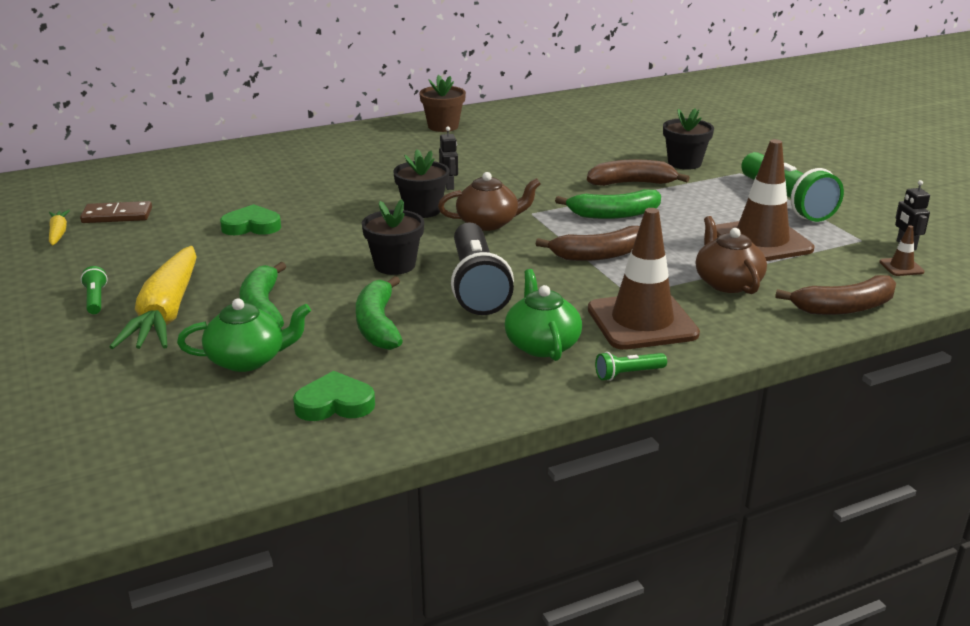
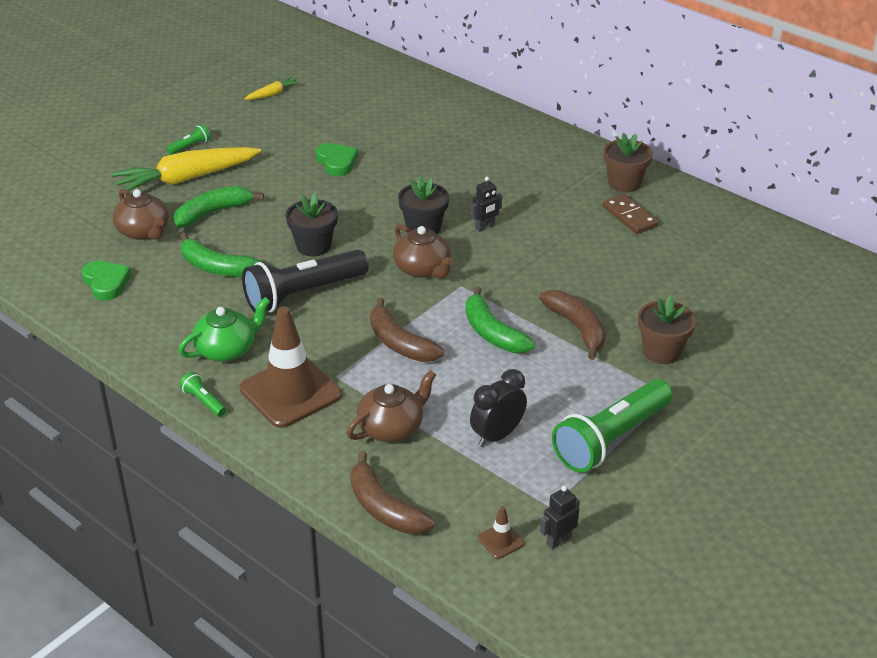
camera: 65 degrees right, 10 degrees up
brown domino [80,201,152,223] -> brown domino moved to [603,194,659,234]
green teapot [177,298,311,372] -> brown teapot [112,189,169,240]
green banana [356,276,403,350] -> green banana turned 120 degrees counterclockwise [180,233,263,277]
black flower pot [663,109,714,170] -> brown flower pot [638,296,696,364]
brown traffic cone [716,139,814,261] -> black clock [470,369,527,447]

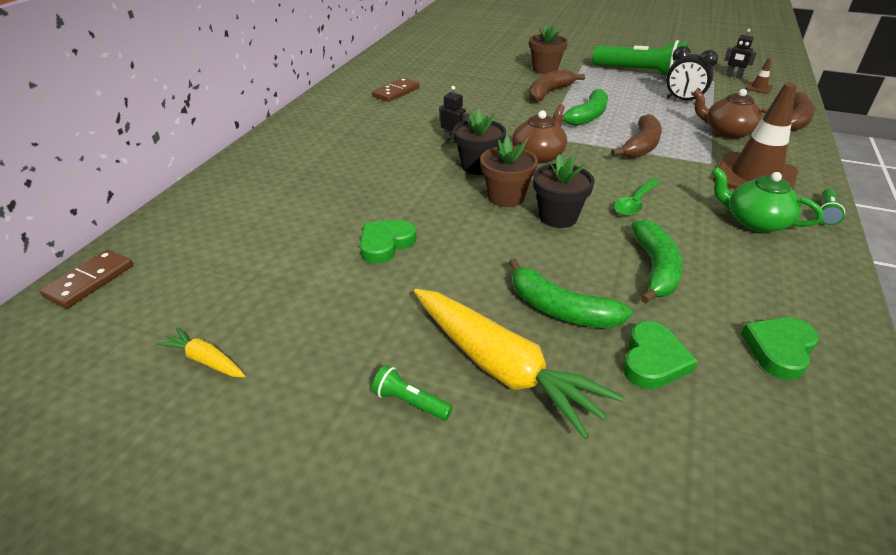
camera: 110 degrees left, 0 degrees up
brown teapot [112,189,169,240] -> green heart [623,321,698,389]
black flashlight [242,249,369,312] -> green spoon [614,178,660,216]
brown flower pot [604,133,653,192] -> brown flower pot moved to [480,136,538,207]
none -> brown domino [40,249,133,308]

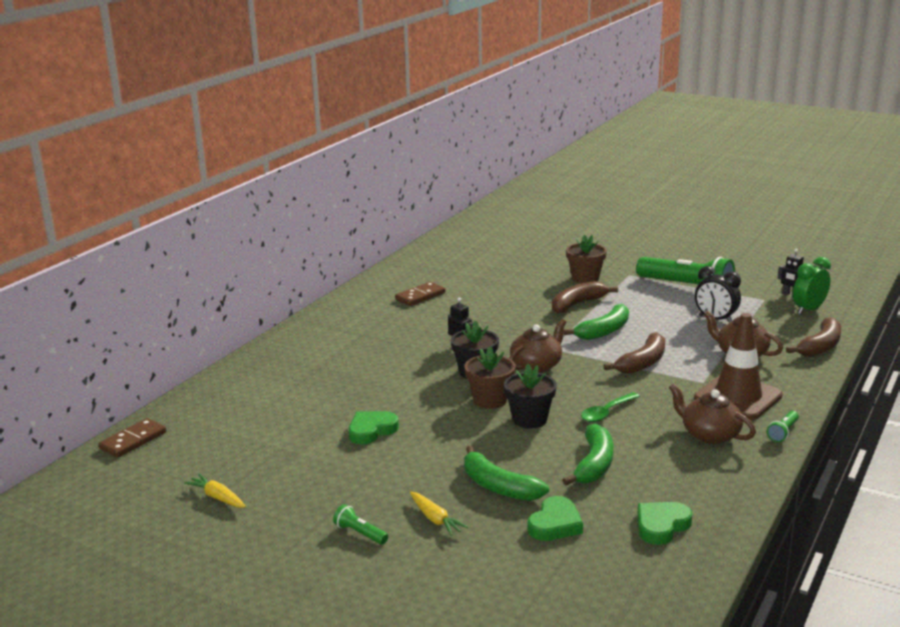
camera: 10 degrees right, 15 degrees down
yellow carrot [414,289,623,440] -> yellow carrot [410,492,468,536], size x0.45
green teapot [712,167,823,233] -> brown teapot [669,383,756,444]
brown traffic cone [745,58,773,94] -> green clock [793,257,831,315]

